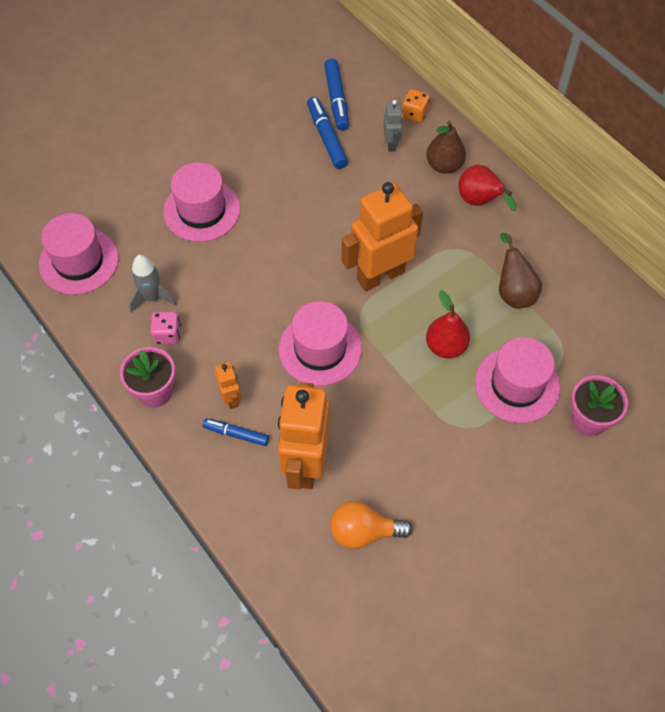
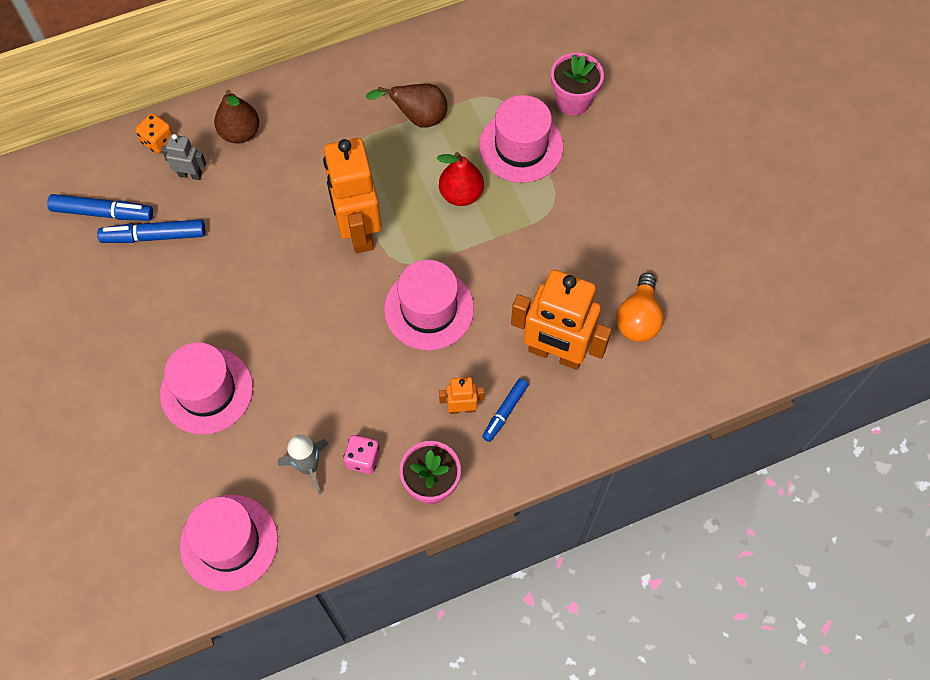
camera: 75 degrees left, 5 degrees up
red pear [458,165,517,211] -> none

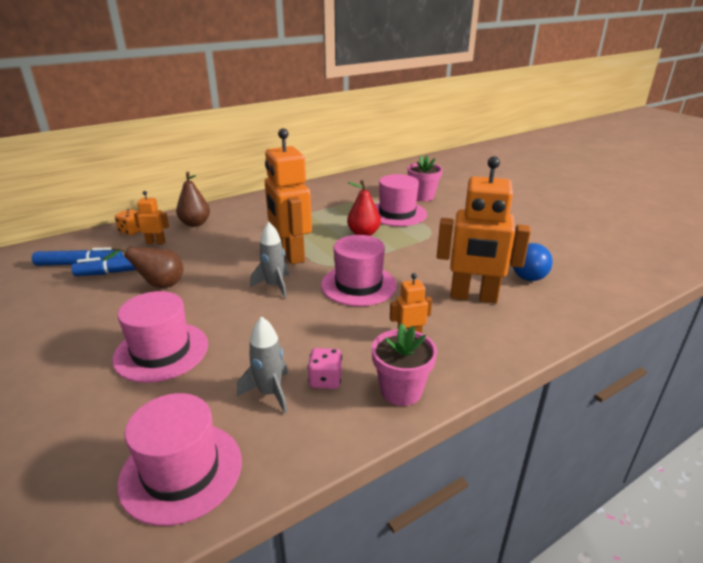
camera: 10 degrees left, 35 degrees down
grey robot [161,134,206,180] -> orange robot [134,191,169,244]
brown pear [366,83,448,128] -> brown pear moved to [102,246,184,288]
blue marker [482,378,528,442] -> none
orange light bulb [616,273,664,342] -> blue light bulb [513,243,552,281]
none -> grey rocket [250,222,289,298]

